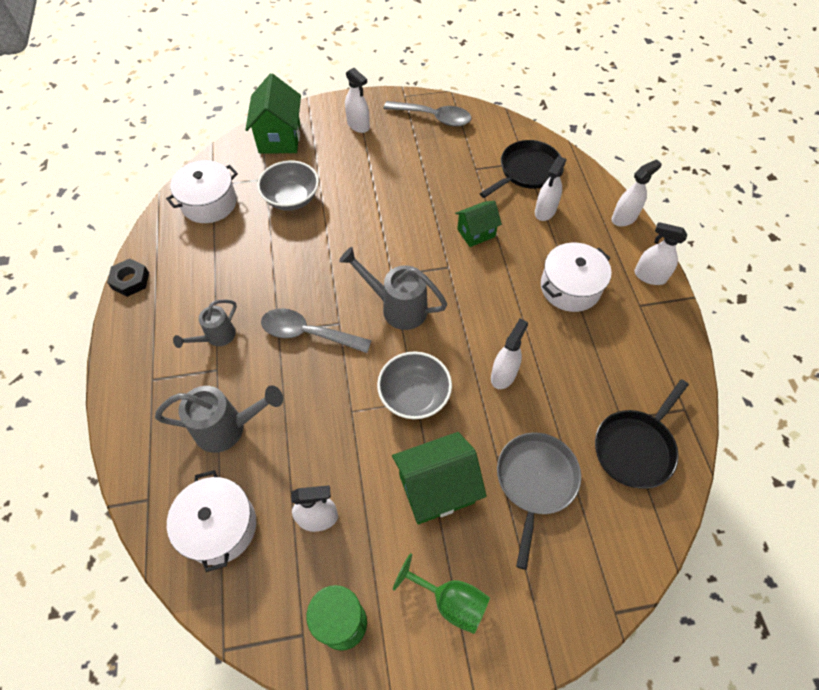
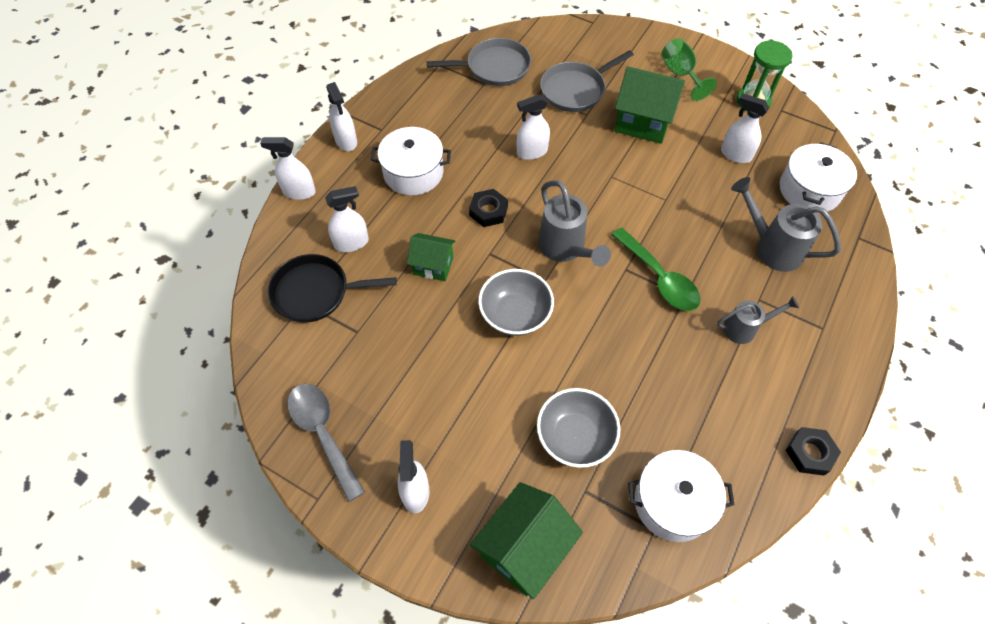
camera: 140 degrees left, 0 degrees up
grey spoon [261,308,372,353] -> green spoon [611,228,701,311]
grey bowl [377,351,452,419] -> grey bowl moved to [478,269,554,336]
black pan [595,379,689,489] -> grey pan [427,38,531,86]
none -> black nut [469,189,508,227]

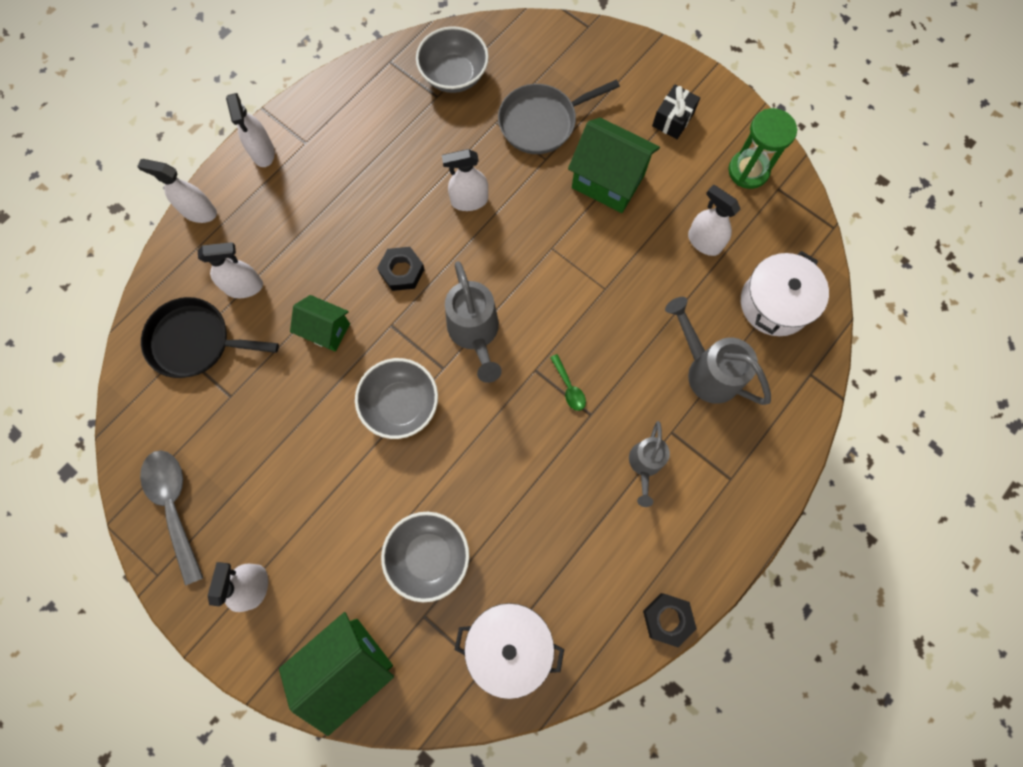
camera: 10 degrees right, 15 degrees up
white pot [371,127,451,195] -> none
grey pan [427,38,531,86] -> grey bowl [416,26,489,93]
green spoon [611,228,701,311] -> green spoon [550,354,586,411], size x0.48
green goblet [661,38,717,101] -> black gift [652,84,700,139]
grey watering can [717,296,799,344] -> grey watering can turned 105 degrees clockwise [629,421,670,507]

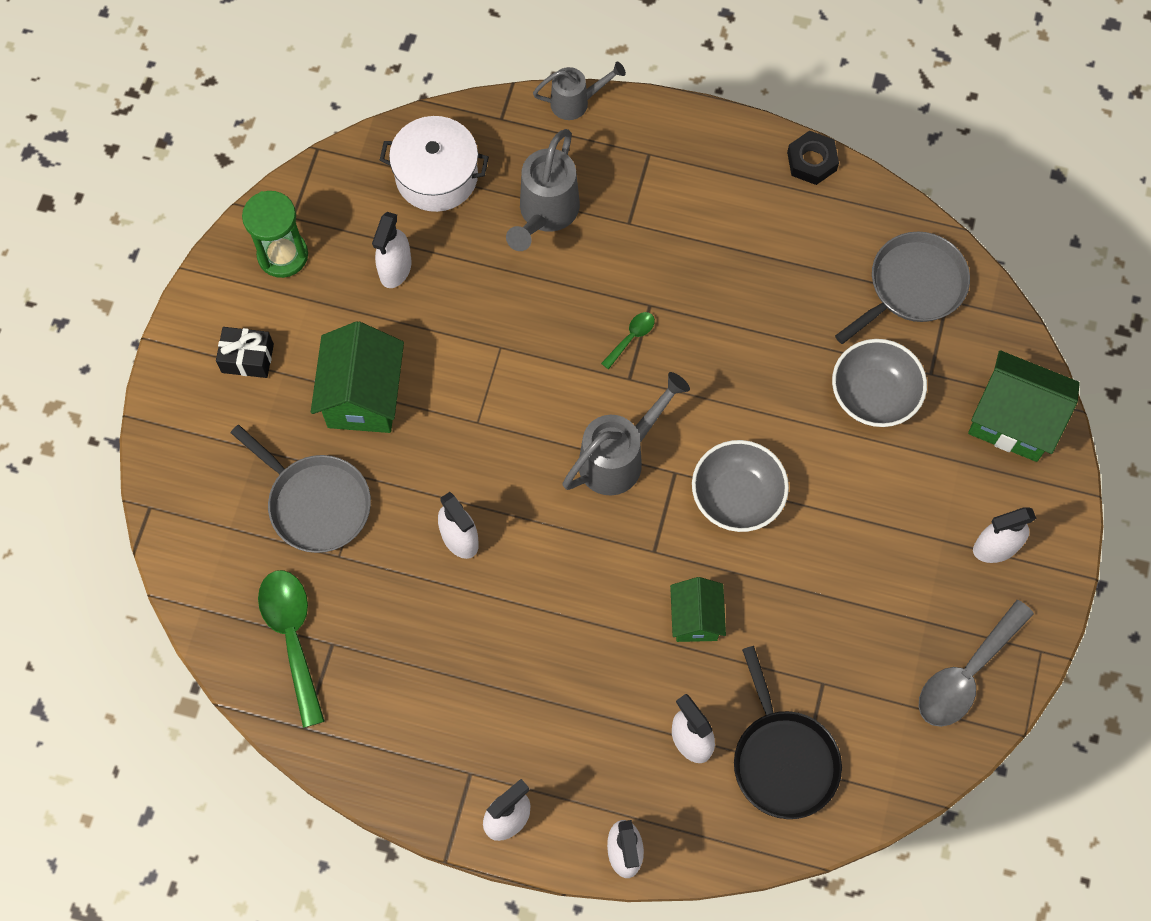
camera: 115 degrees left, 5 degrees down
black nut [377,247,425,291] -> none
grey bowl [416,26,489,93] -> green spoon [258,570,325,728]
white pot [455,603,564,699] -> grey pan [835,232,970,344]
grey watering can [629,421,670,507] -> grey watering can moved to [533,62,626,120]

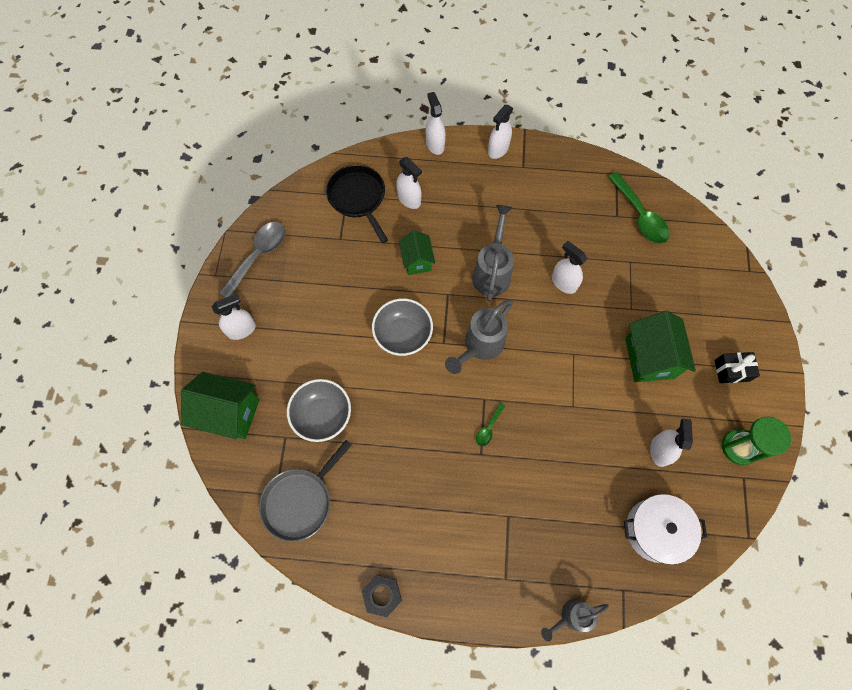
camera: 170 degrees right, 0 degrees up
grey pan [231,425,371,553] -> none
grey watering can [506,129,580,251] -> grey watering can moved to [472,205,514,301]

